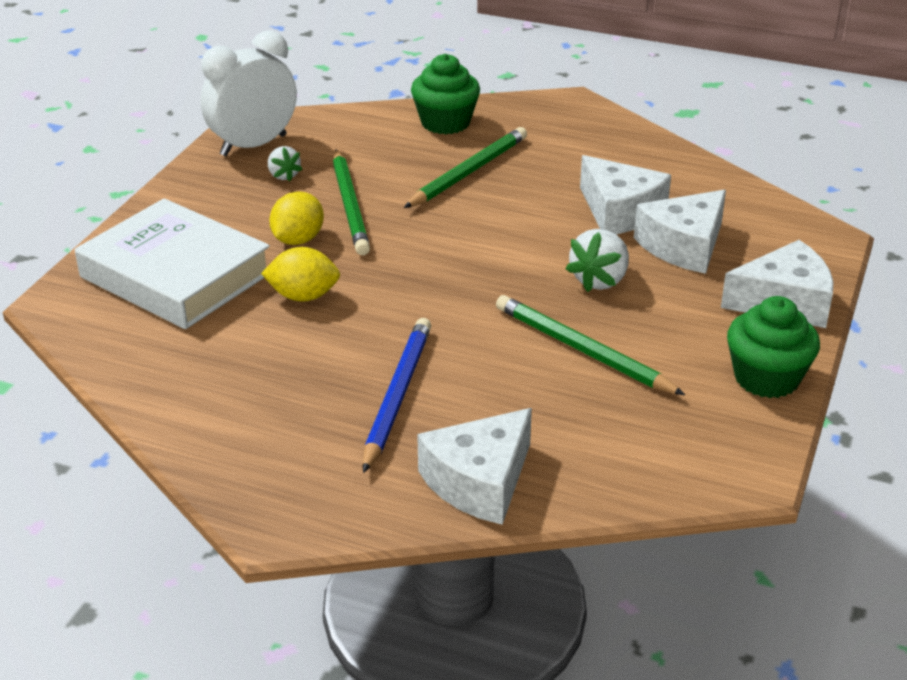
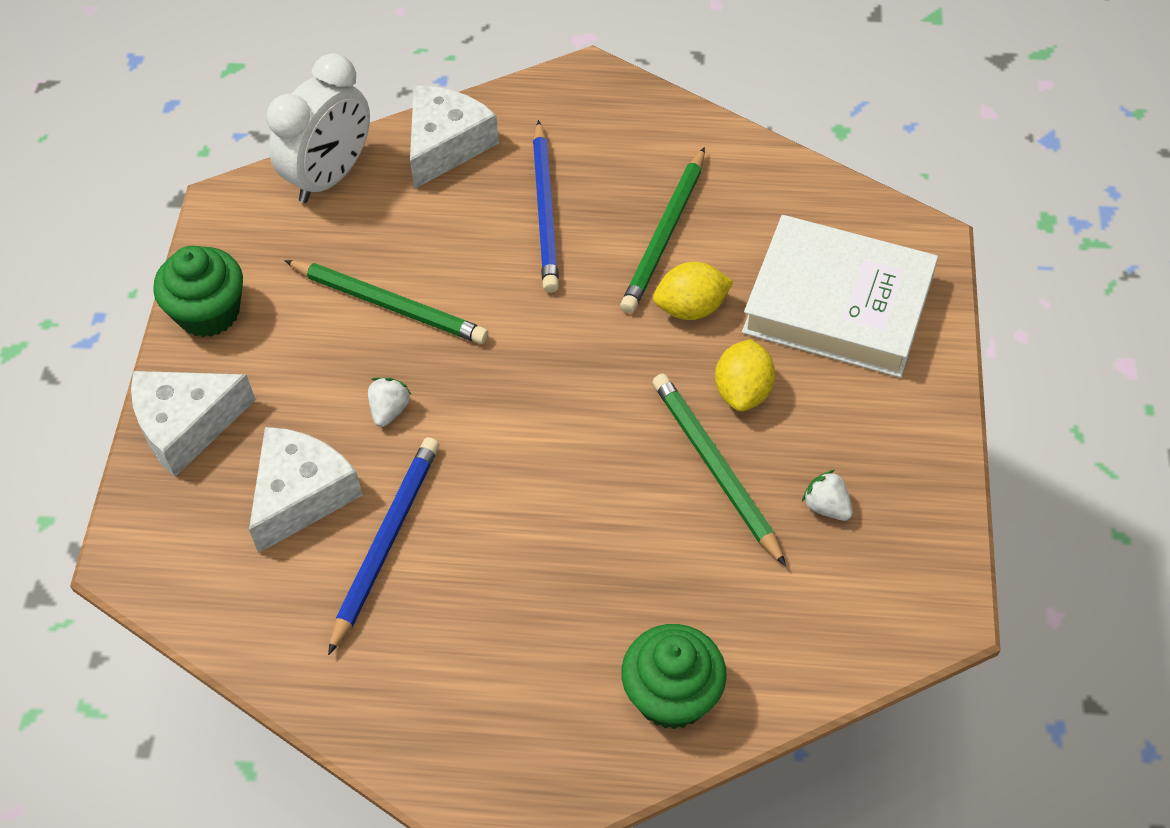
camera: 165 degrees right, 20 degrees up
white clock [201,30,297,156] -> white clock moved to [267,53,370,203]
green pencil [404,127,527,208] -> green pencil moved to [620,147,705,313]
white strawberry [566,229,629,292] -> white strawberry [368,378,411,427], size x0.62
white cheese [580,155,671,234] -> blue pencil [328,437,439,655]

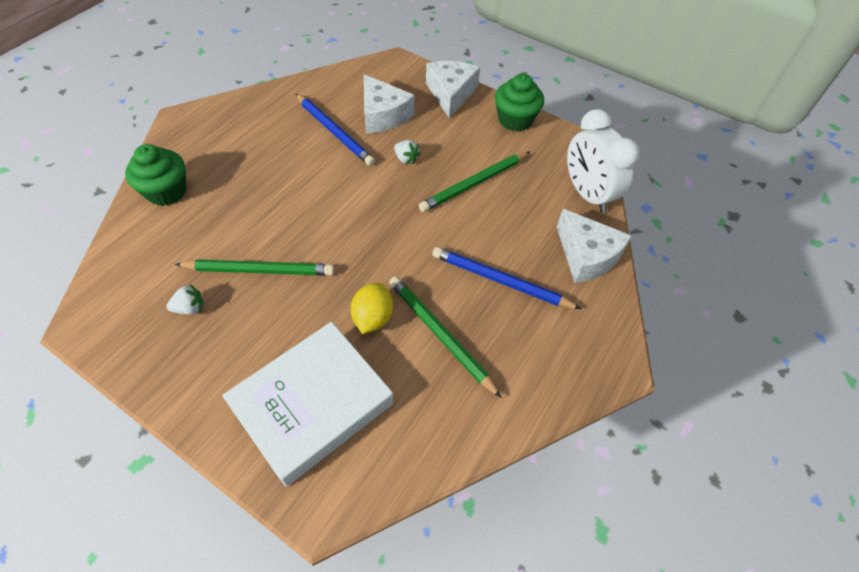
camera: 115 degrees right, 0 degrees up
yellow lemon [715,339,775,411] -> none

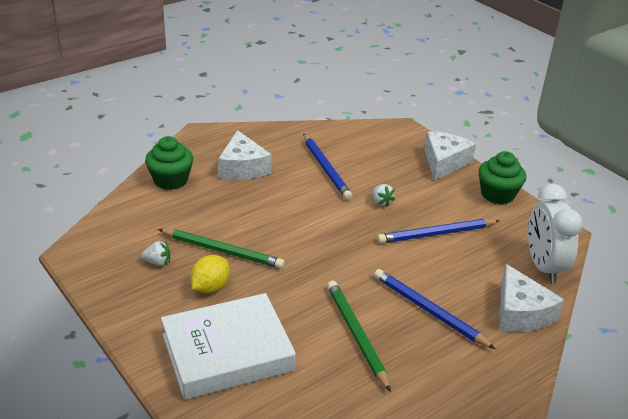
camera: 20 degrees right, 20 degrees down
yellow lemon [351,282,393,334] -> yellow lemon moved to [190,255,230,293]
white cheese [364,74,415,134] -> white cheese moved to [218,130,272,180]
green pencil [419,152,530,212] -> blue pencil [377,219,500,244]

